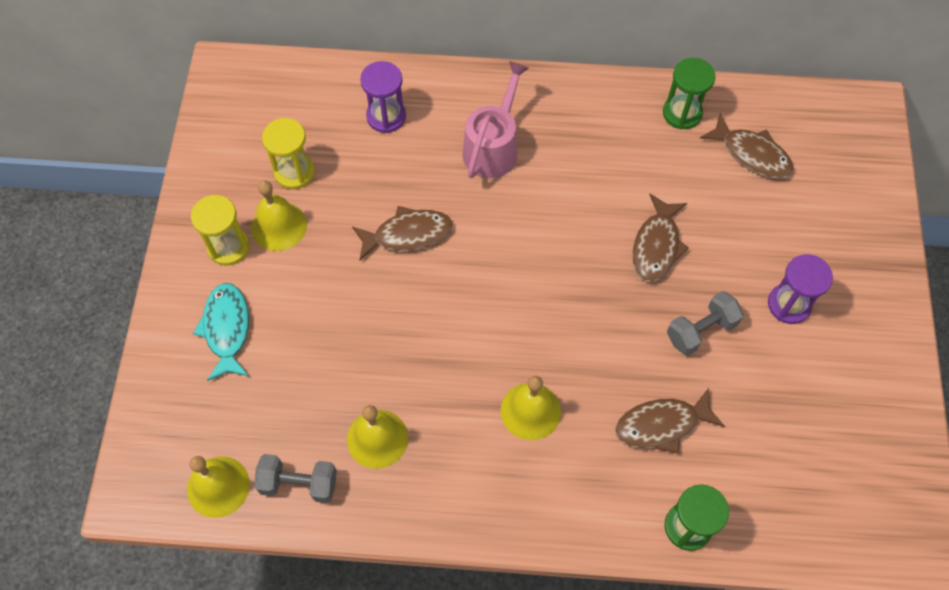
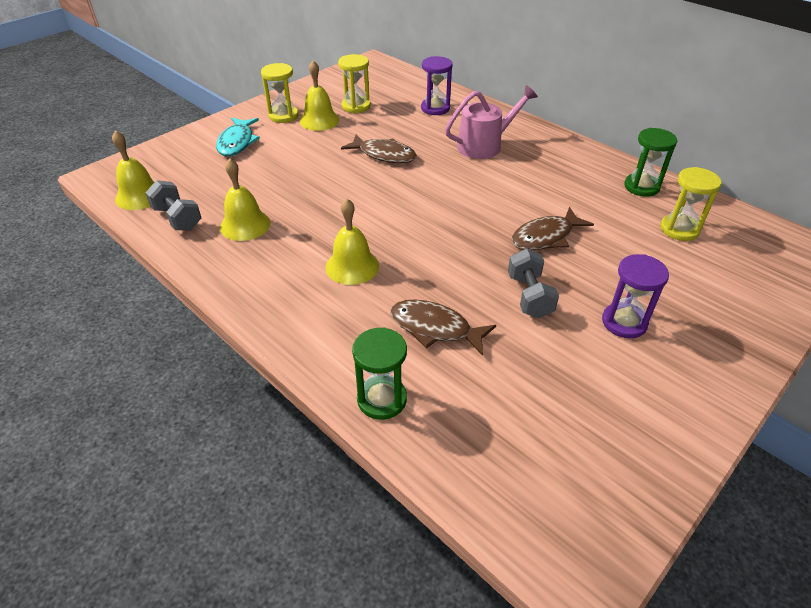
camera: 40 degrees right, 20 degrees down
turquoise fish [193,283,249,381] -> turquoise fish turned 150 degrees clockwise [216,117,260,157]
grey dumbbell [667,291,744,356] -> grey dumbbell turned 75 degrees clockwise [508,249,559,318]
brown fish [700,113,794,179] -> yellow hourglass [660,167,722,241]

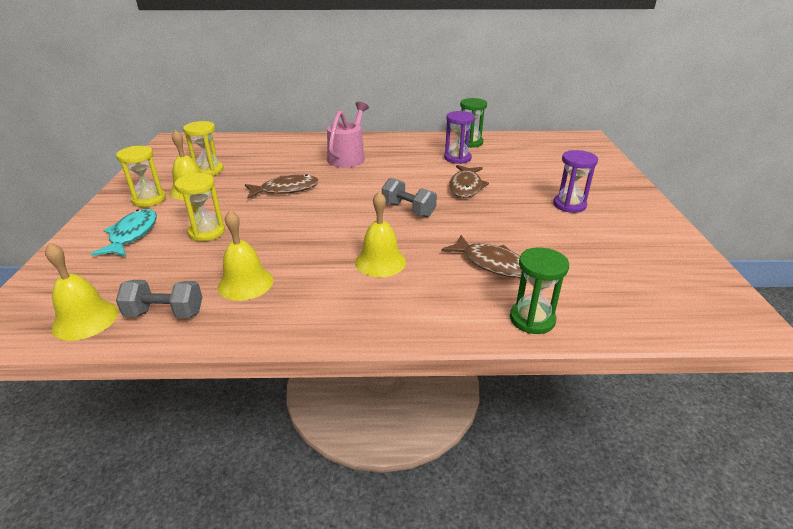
camera: 45 degrees left, 10 degrees down
turquoise fish [216,117,260,157] -> turquoise fish turned 135 degrees counterclockwise [91,209,157,257]
brown fish [390,299,496,356] -> brown fish turned 120 degrees counterclockwise [442,235,522,278]
purple hourglass [421,56,453,115] -> purple hourglass moved to [444,111,475,164]
grey dumbbell [508,249,559,318] -> grey dumbbell moved to [382,178,437,217]
yellow hourglass [660,167,722,241] -> yellow hourglass moved to [175,173,225,241]

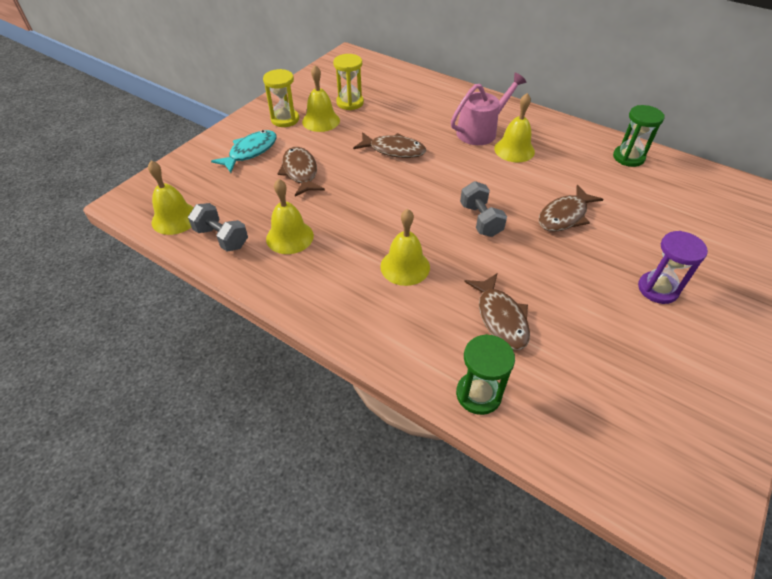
camera: 35 degrees right, 15 degrees up
yellow hourglass [175,173,225,241] -> brown fish [278,147,325,196]
purple hourglass [444,111,475,164] -> none
none -> yellow bell [494,93,535,162]

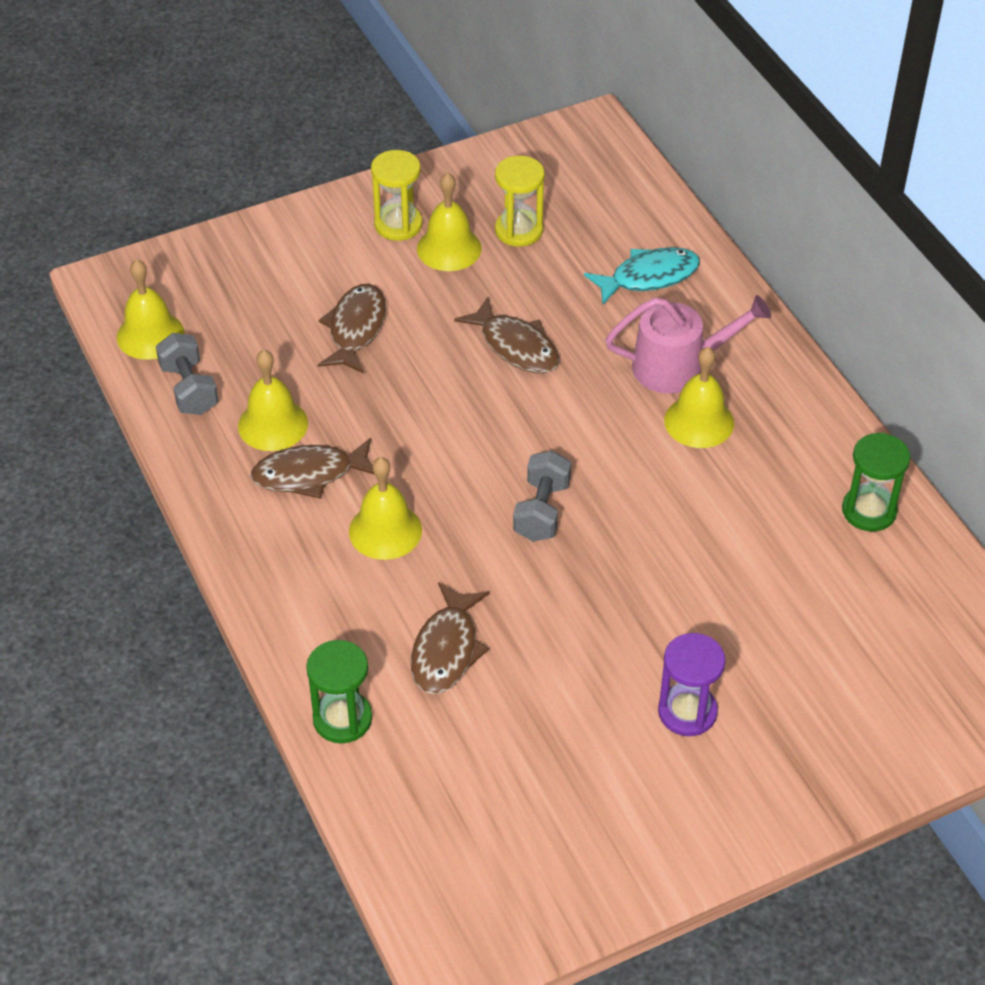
camera: 30 degrees right, 0 degrees up
turquoise fish [211,130,277,173] -> turquoise fish moved to [584,247,700,304]
brown fish [539,185,604,232] -> brown fish moved to [250,438,375,499]

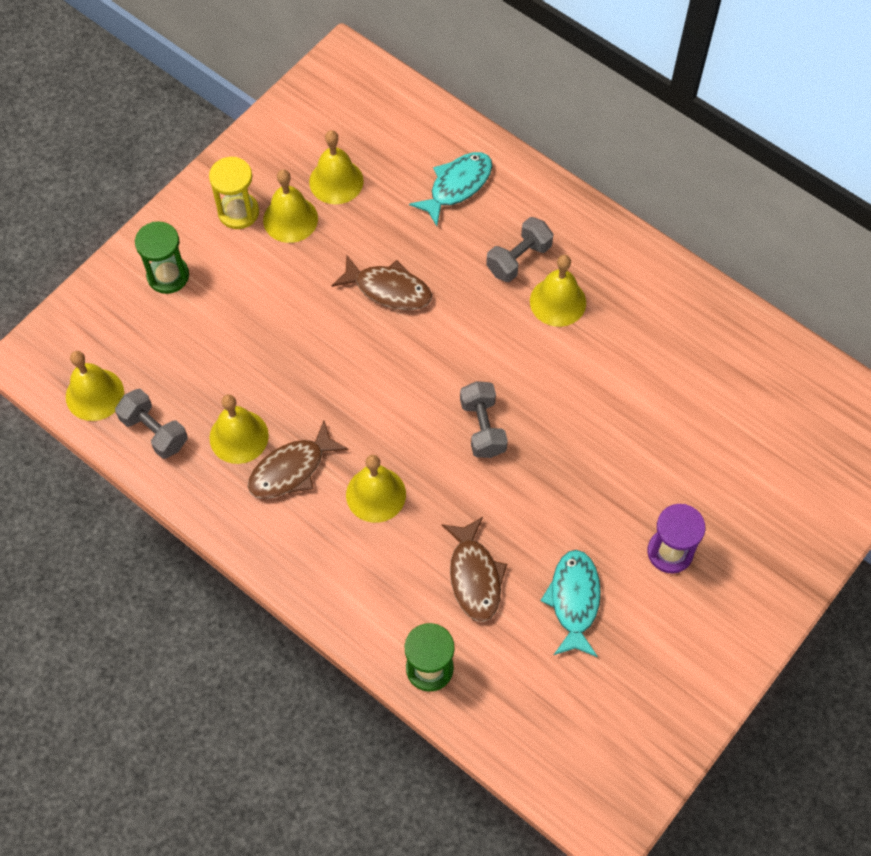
camera: 25 degrees left, 15 degrees up
brown fish [318,284,386,374] -> none
yellow hourglass [495,156,545,247] -> yellow bell [309,130,364,204]
pink watering can [605,295,771,393] -> grey dumbbell [486,217,554,282]
green hourglass [842,433,910,532] -> green hourglass moved to [135,221,189,294]
none -> turquoise fish [541,550,601,657]

